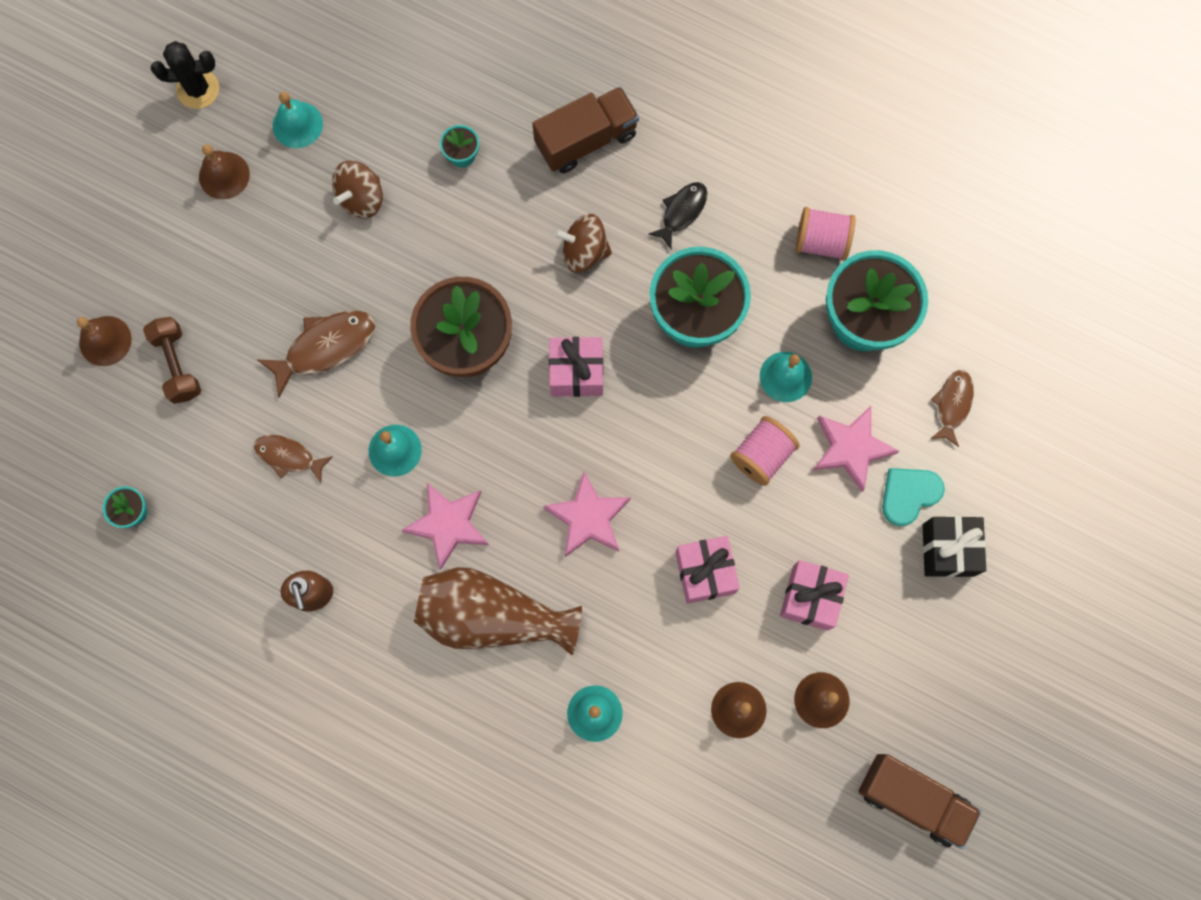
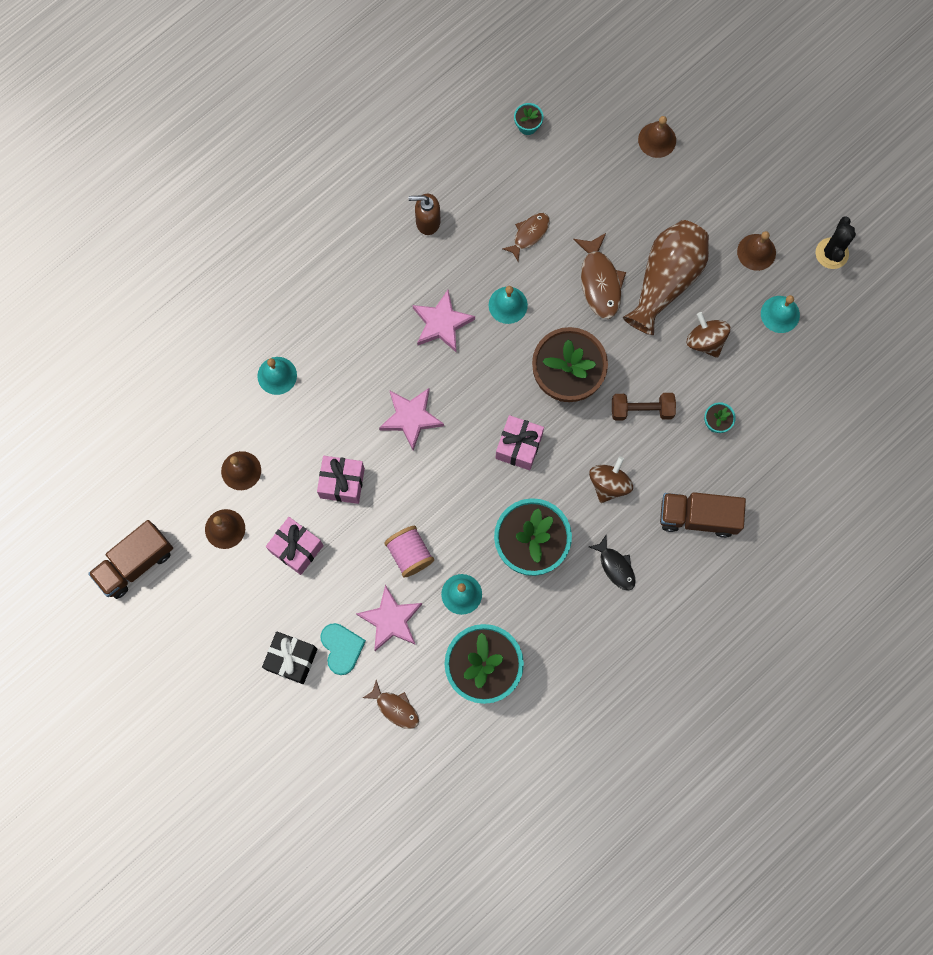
camera: 110 degrees right, 0 degrees up
brown dumbbell [143,317,201,404] -> brown dumbbell moved to [612,393,676,421]
brown vase [414,567,582,655] -> brown vase moved to [623,220,709,335]
brown truck [532,86,639,173] -> brown truck turned 105 degrees clockwise [660,492,746,538]
pink spool [795,207,855,261] -> none

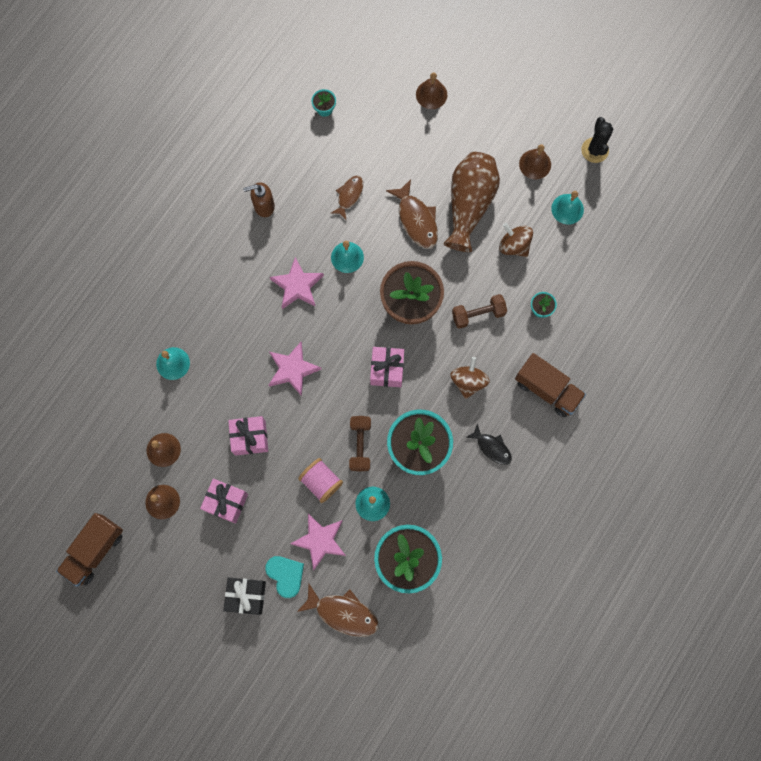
camera: 15 degrees left, 0 degrees up
brown fish [363,680,419,729] -> brown fish [297,584,379,637], size x1.56
brown truck [660,492,746,538] -> brown truck turned 135 degrees counterclockwise [515,353,586,417]
none -> brown dumbbell [349,416,371,471]

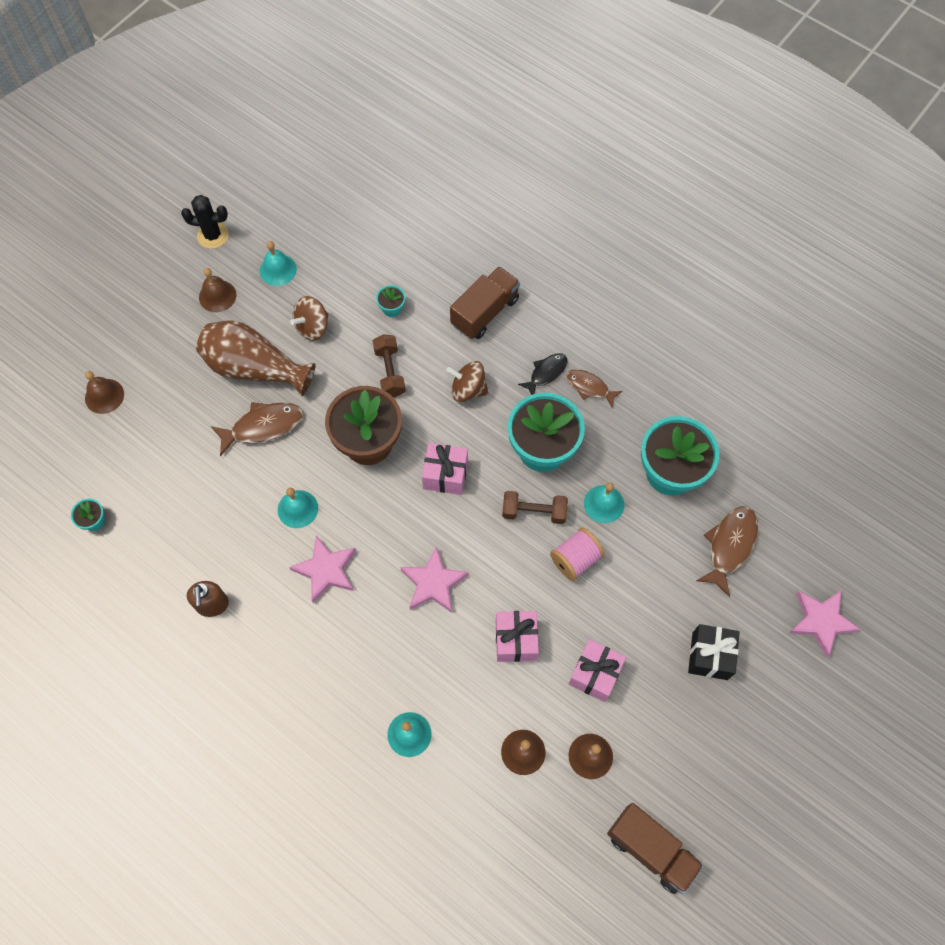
camera: 85 degrees left, 10 degrees down
turquoise heart [265,556,304,598] -> none
pink star [290,513,346,570] -> pink star moved to [788,591,861,658]
brown fish [331,176,363,221] -> brown fish moved to [566,369,623,408]

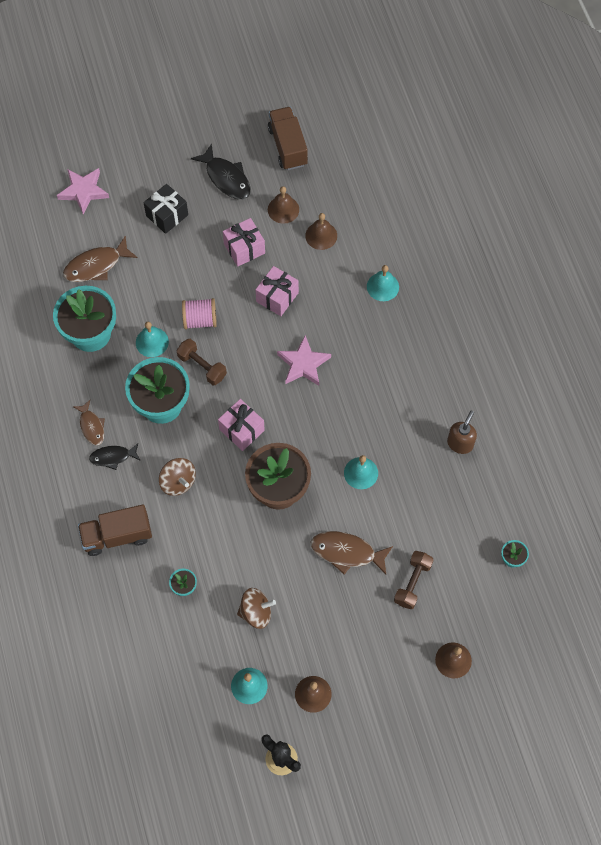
camera: 145 degrees left, 0 degrees up
brown vase [196,320,316,396] -> none
pink star [289,535,356,603] -> none
brown dumbbell [373,334,406,397] -> brown dumbbell moved to [394,551,433,609]
none -> black fish [191,144,251,199]

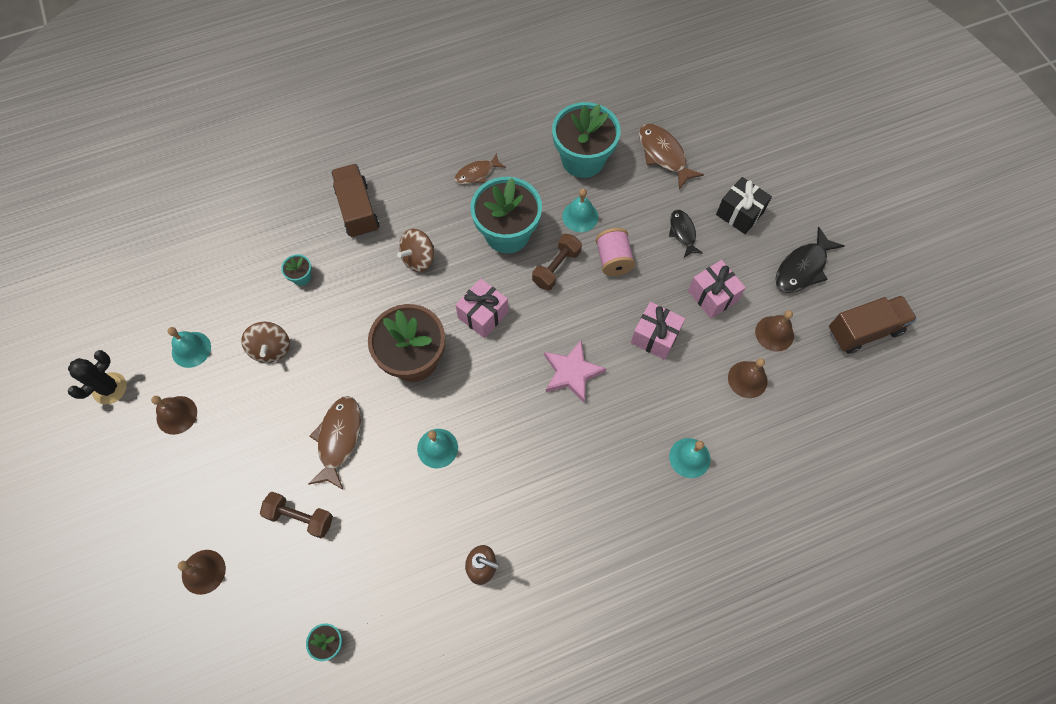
camera: 85 degrees right, 0 degrees up
pink star [57,168,109,215] -> none
black fish [89,443,141,470] -> black fish moved to [669,210,703,258]

